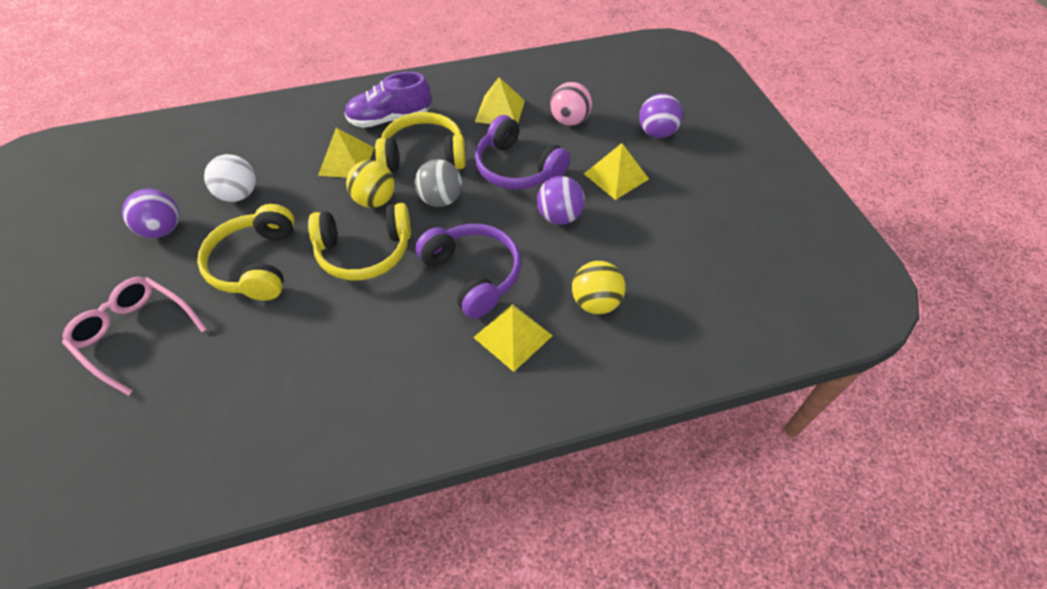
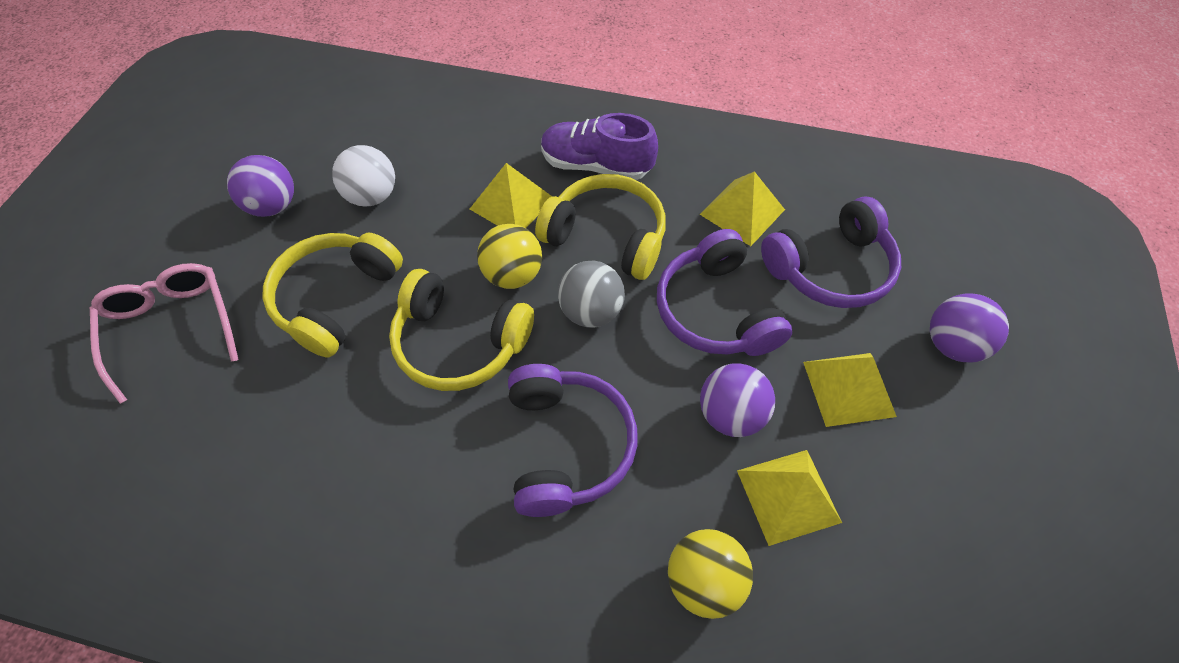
camera: 30 degrees right, 5 degrees up
yellow pyramid [473,304,553,372] -> yellow pyramid moved to [737,450,842,546]
pink ball [550,82,592,126] -> purple headphones [761,196,901,308]

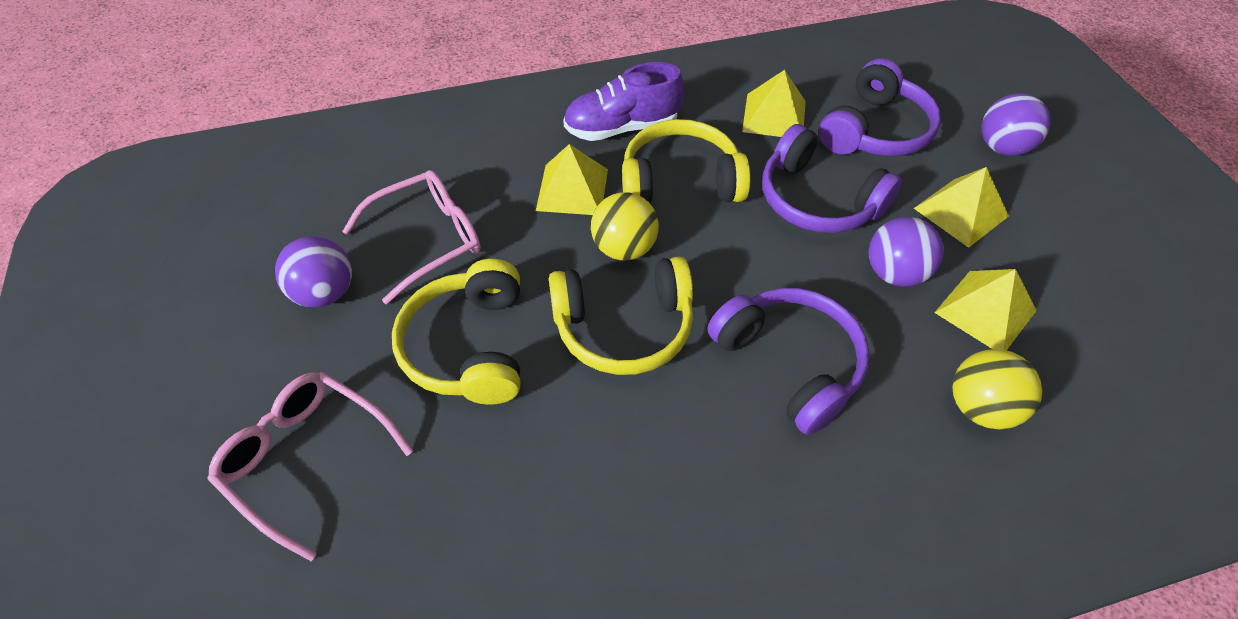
camera: 30 degrees left, 5 degrees down
white ball [332,145,395,207] -> pink glasses [342,170,481,304]
grey ball [558,261,625,328] -> none

